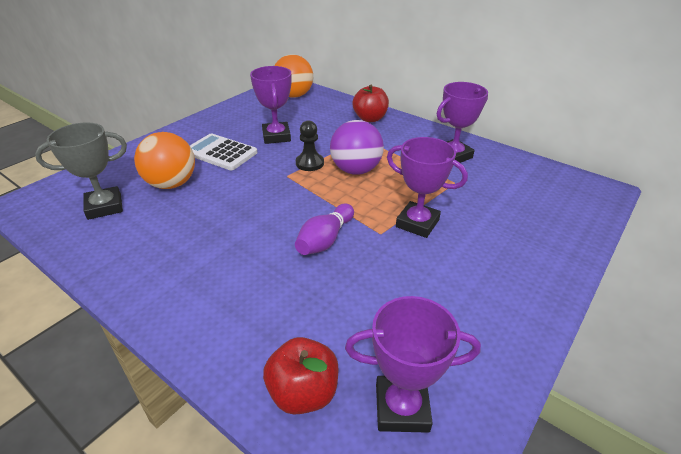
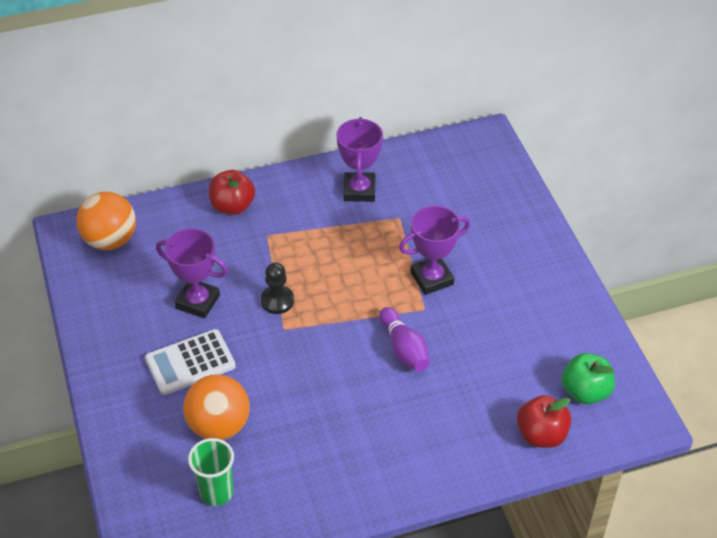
camera: 55 degrees left, 10 degrees up
grey trophy [35,122,127,220] -> green cup [188,438,234,506]
purple ball [330,120,384,175] -> none
purple trophy [345,296,481,433] -> green apple [562,353,615,404]

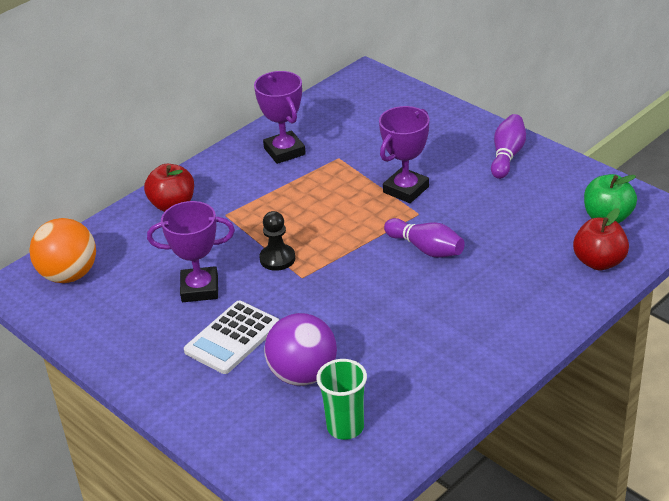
camera: 25 degrees left, 10 degrees down
orange ball [183,374,250,440] -> purple ball [264,313,337,386]
none -> purple bowling pin [491,114,526,179]

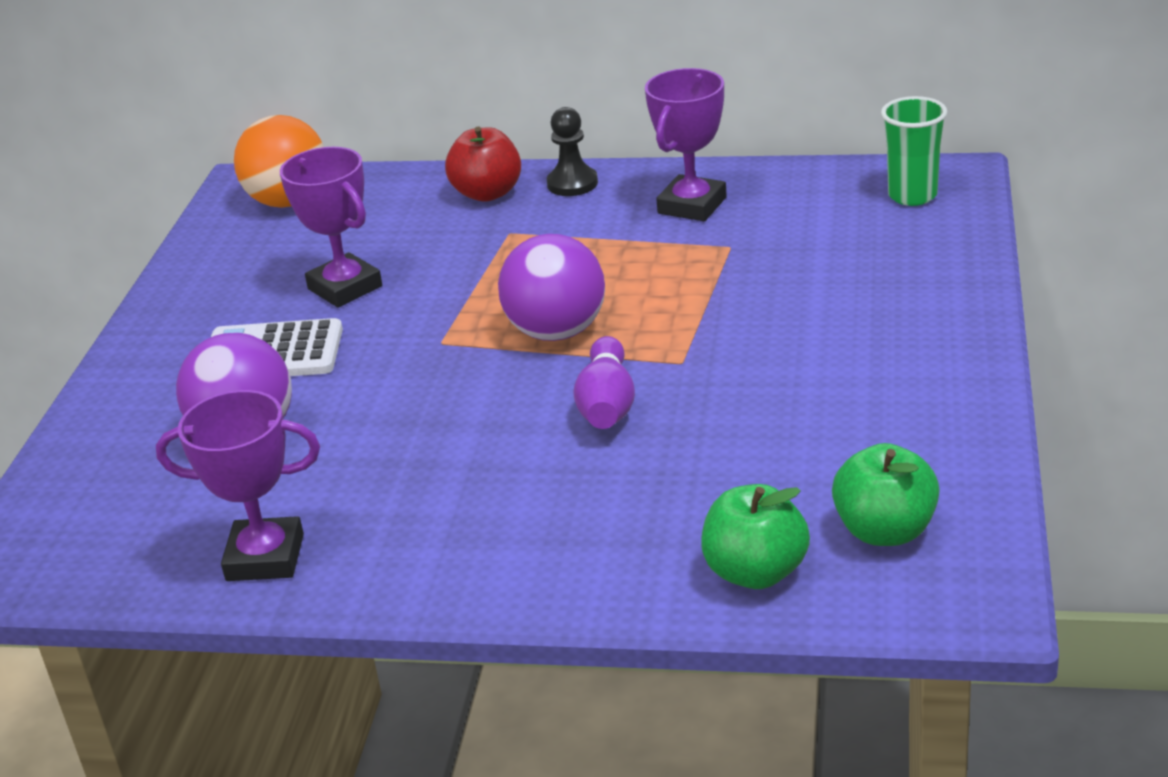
camera: 55 degrees right, 5 degrees down
black pawn [259,211,295,271] -> black pawn moved to [547,107,598,196]
green cup [316,359,367,440] -> green cup moved to [881,96,947,206]
purple trophy [379,106,430,203] -> purple trophy moved to [156,390,320,581]
purple bowling pin [491,114,526,179] -> none
red apple [573,208,629,270] -> green apple [701,484,810,589]
none -> purple ball [498,234,605,341]

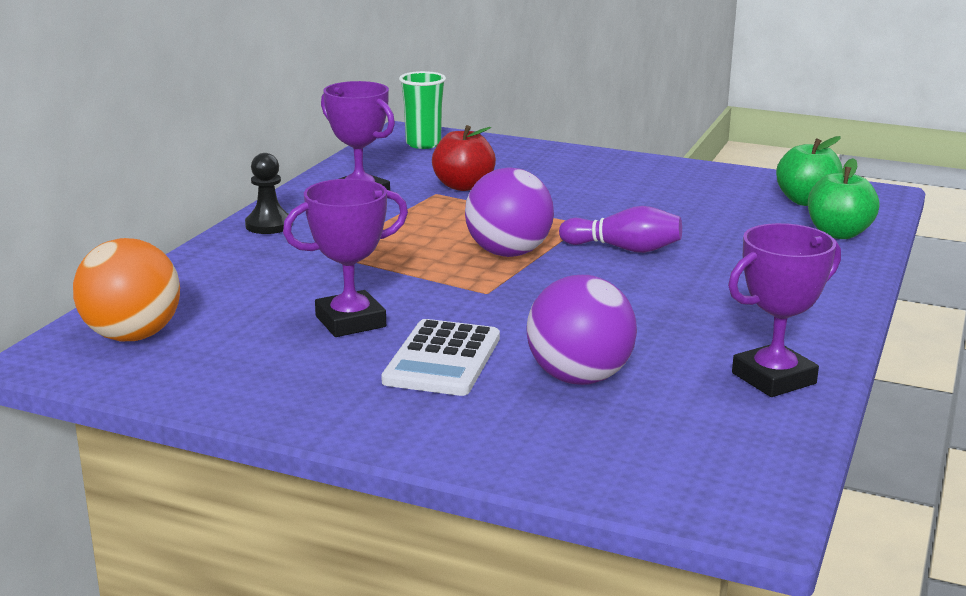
camera: 80 degrees left, 10 degrees down
purple trophy [156,390,320,581] -> purple trophy turned 45 degrees clockwise [728,223,841,397]
red apple [445,127,521,202] -> red apple moved to [432,125,496,191]

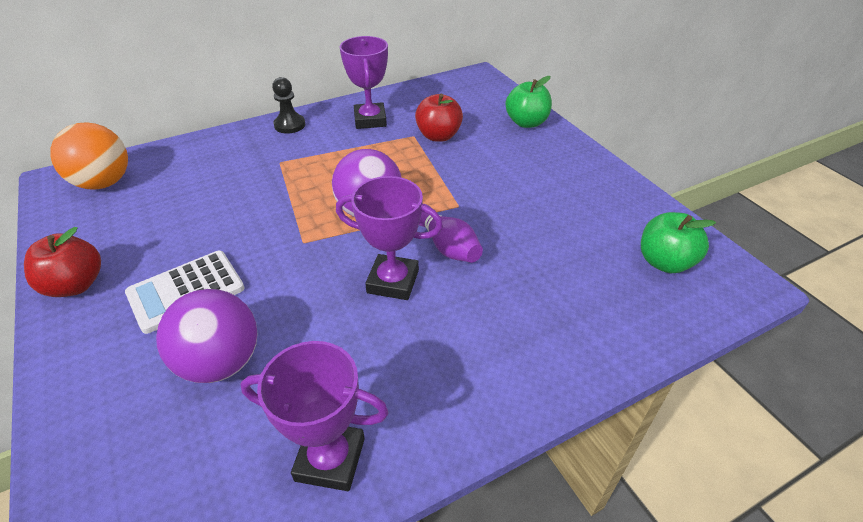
camera: 40 degrees right, 20 degrees up
purple trophy [283,179,408,337] -> purple trophy moved to [336,176,443,300]
green cup [399,71,446,149] -> none
green apple [808,158,879,239] -> green apple moved to [506,76,552,128]
none -> red apple [24,227,101,297]

